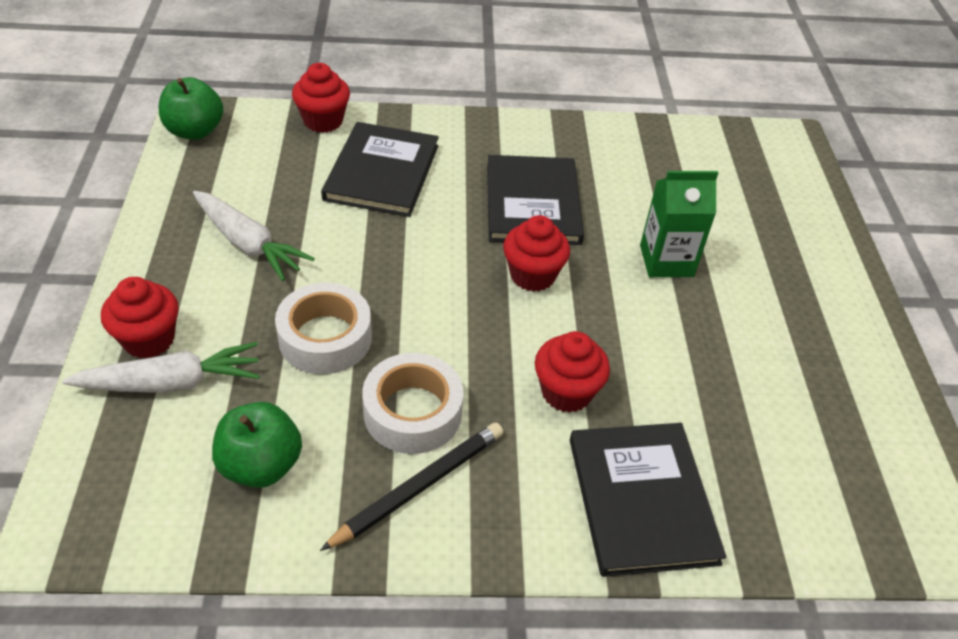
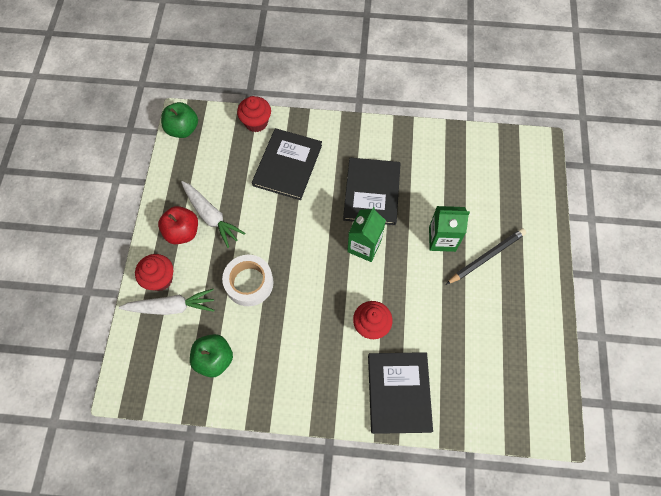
camera: 10 degrees right, 20 degrees up
black pencil [320,423,503,551] -> black pencil moved to [446,228,526,285]
white tape [362,353,464,454] -> none
red cupcake [503,215,570,292] -> green carton [347,207,386,262]
none -> red apple [158,206,198,244]

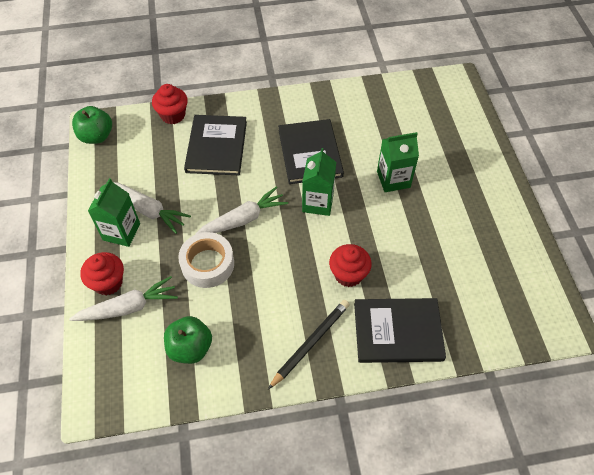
camera: 15 degrees left, 10 degrees down
red apple [158,206,198,244] -> green carton [88,178,140,247]
black book [368,352,433,434] -> black book turned 75 degrees counterclockwise [354,298,446,363]
black pencil [446,228,526,285] -> black pencil moved to [268,300,350,389]
none -> white carrot [195,186,288,235]

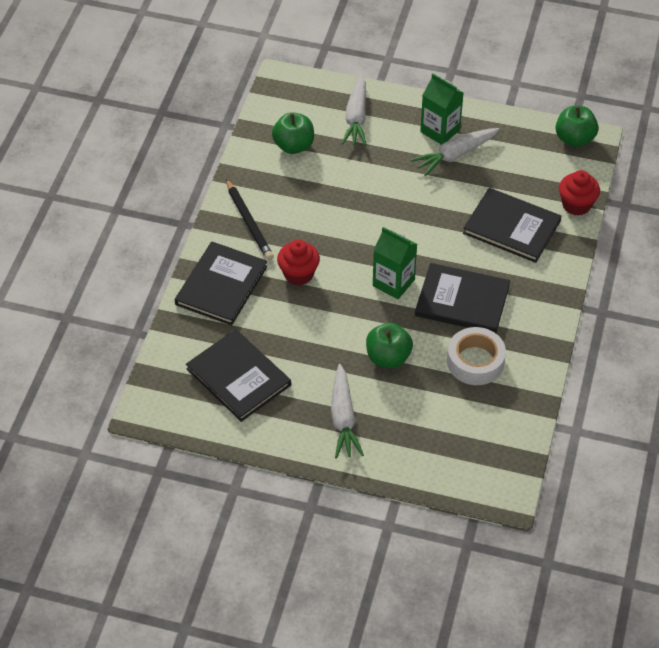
camera: 115 degrees right, 5 degrees down
red cupcake [80,252,124,295] -> none
white tape [178,232,234,288] -> white tape moved to [447,327,506,385]
white carrot [195,186,288,235] -> white carrot moved to [331,364,364,459]
green carton [377,132,419,192] -> green apple [366,323,413,368]
none -> black book [186,329,291,422]

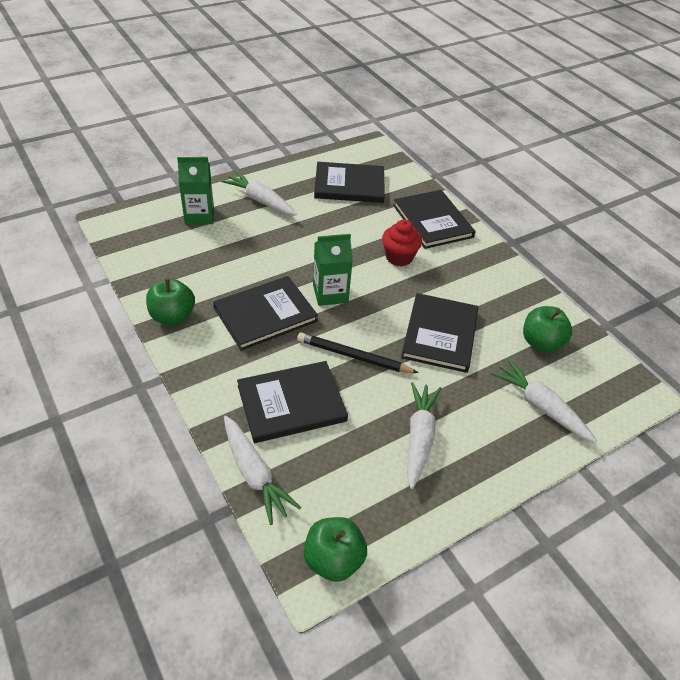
camera: 130 degrees right, 5 degrees down
black pencil [226,179,274,261] -> black pencil moved to [297,332,418,373]
green apple [366,323,413,368] -> green apple moved to [146,278,195,325]
green carton [420,74,463,144] -> green carton moved to [177,157,214,225]
white tape [447,327,506,385] -> none
red cupcake [559,170,600,216] -> white carrot [224,416,301,525]
none -> black book [401,293,478,373]

